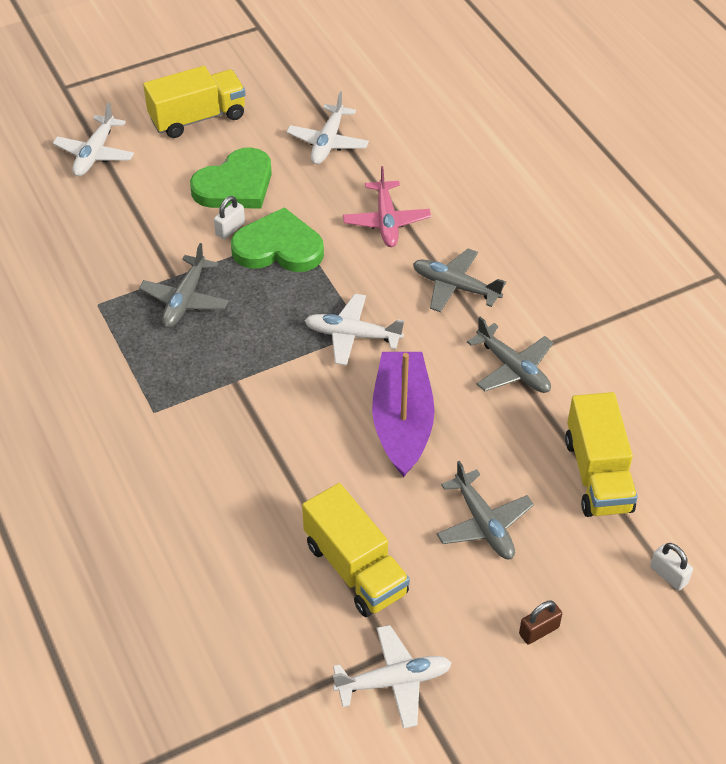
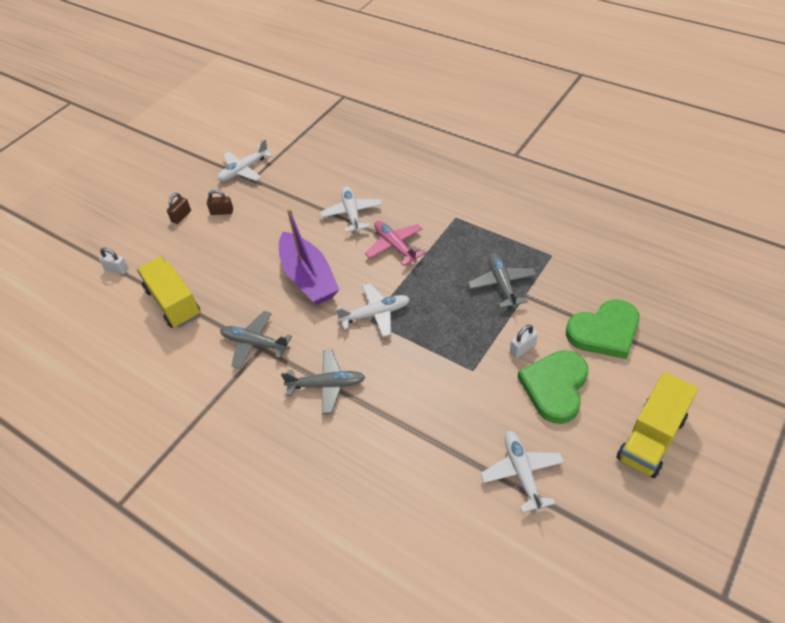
camera: 155 degrees right, 0 degrees up
white plane [53,102,134,176] -> white plane moved to [320,186,382,233]
white padlock [214,196,245,239] -> white padlock turned 45 degrees clockwise [510,325,538,358]
green heart [231,207,324,272] -> green heart moved to [566,299,640,359]
yellow truck [302,483,410,617] -> none
pink plane [343,166,431,247] -> pink plane moved to [365,221,425,266]
grey plane [437,461,534,559] -> none
none -> brown padlock [207,190,233,215]

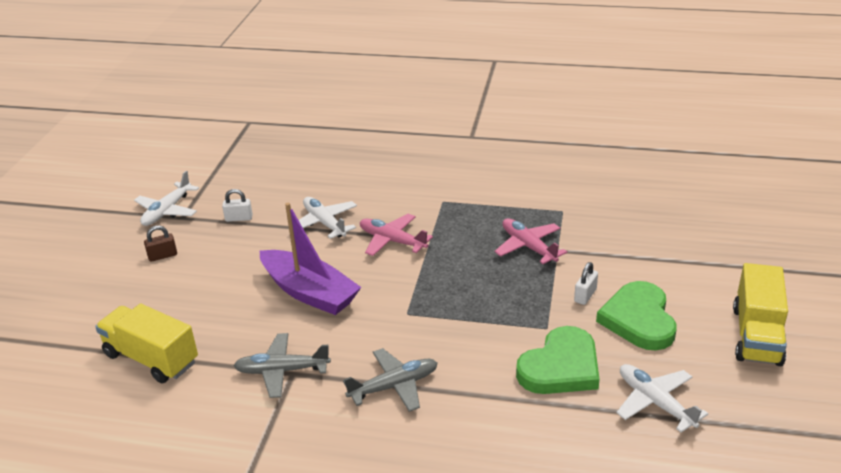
camera: 25 degrees left, 15 degrees down
white padlock [99,248,129,275] -> white padlock moved to [222,189,253,222]
brown padlock [167,193,191,224] -> none
white plane [335,283,410,337] -> none
grey plane [468,253,537,309] -> pink plane [494,218,567,264]
green heart [566,299,640,359] -> green heart moved to [516,326,600,394]

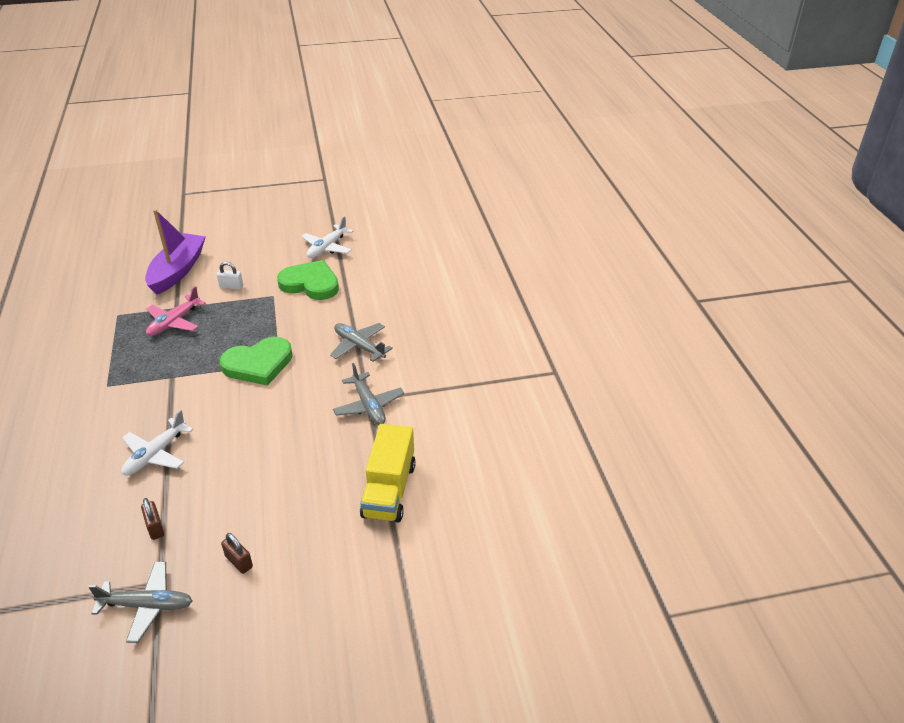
camera: 115 degrees left, 5 degrees up
white plane [134,171,199,226] -> grey plane [88,561,192,643]
white padlock [222,189,253,222] -> brown padlock [141,498,164,540]
purple boat [260,203,361,315] -> purple boat moved to [145,209,206,295]
pink plane [360,214,433,256] -> none
green heart [596,281,677,351] -> green heart moved to [220,337,293,386]
yellow truck [733,263,788,366] -> none

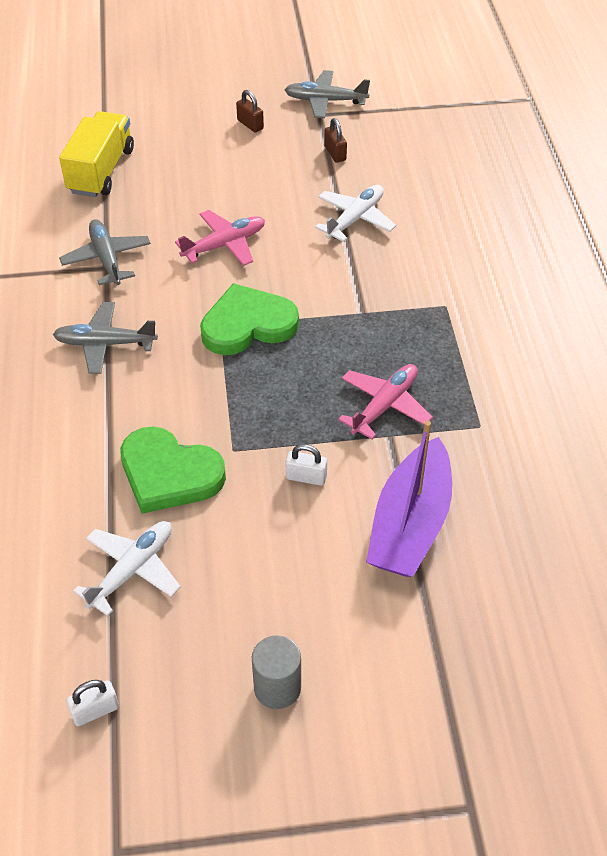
camera: 175 degrees left, 10 degrees up
grey plane [330,323,393,362] -> grey plane turned 135 degrees clockwise [53,302,158,374]
none -> white padlock [66,680,119,726]
none -> pink plane [175,210,265,266]
none -> grey cylinder [252,635,301,709]

